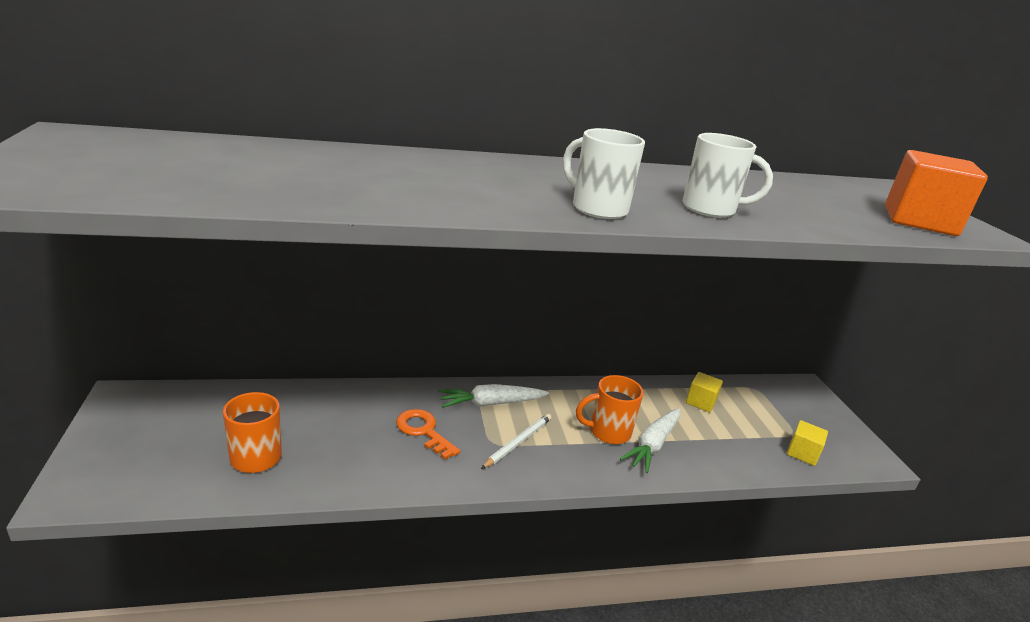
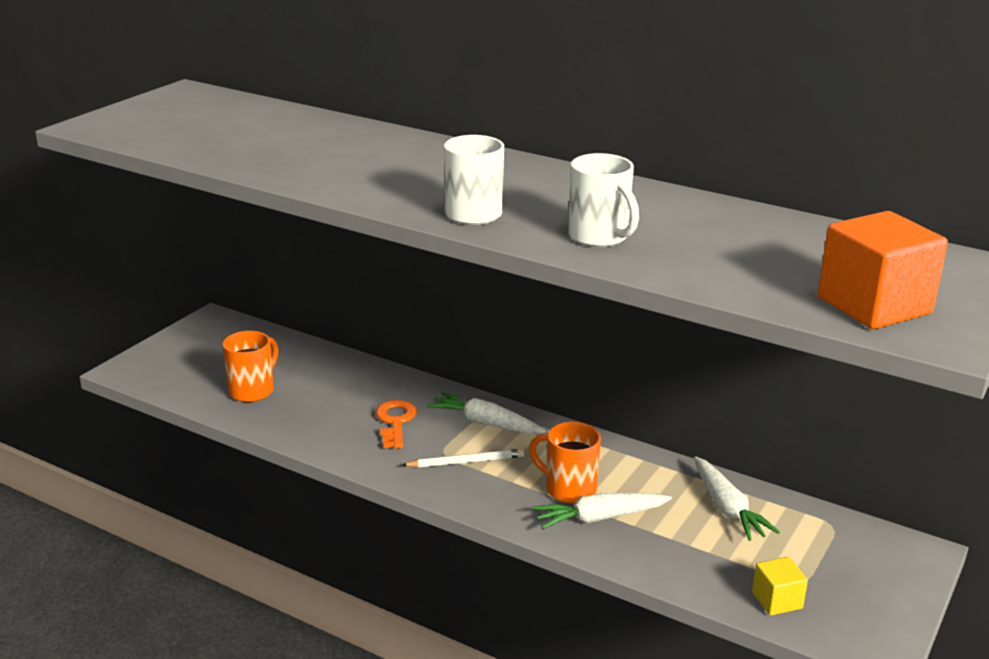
camera: 45 degrees right, 0 degrees up
yellow cube [686,372,723,412] -> white carrot [694,456,780,541]

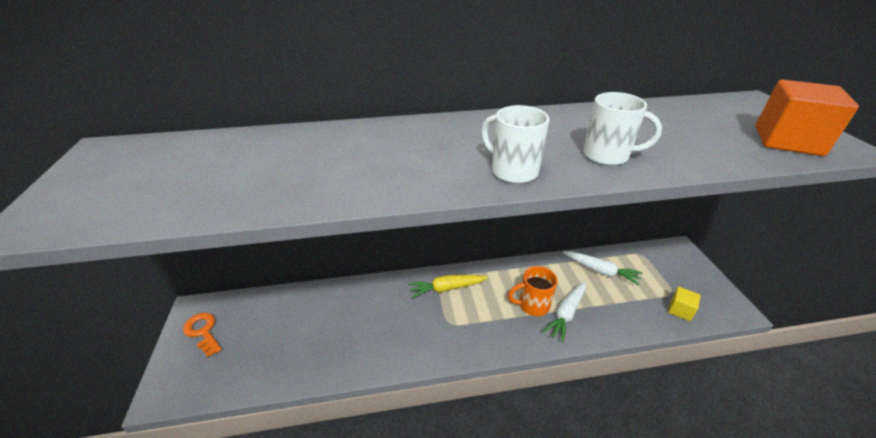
camera: 40 degrees left, 10 degrees up
orange mug [222,331,279,402] -> none
orange key [376,400,417,448] -> orange key moved to [183,313,222,357]
white pencil [402,449,524,468] -> none
white carrot [427,392,546,434] -> yellow carrot [408,275,488,298]

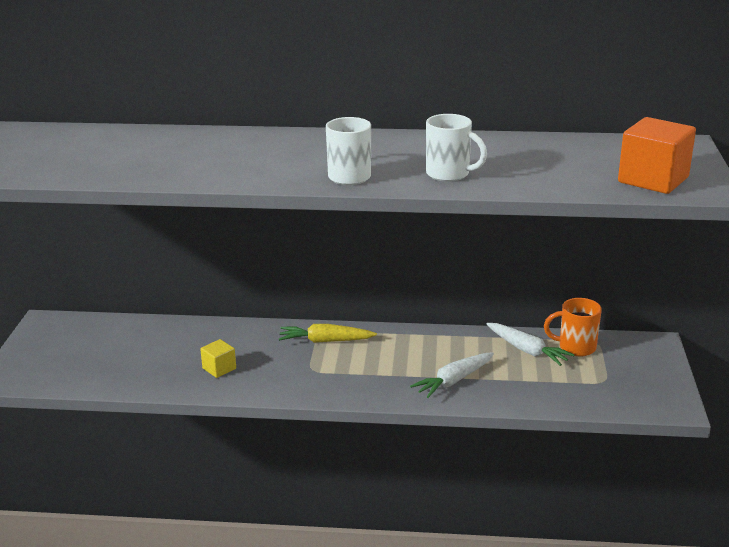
camera: 15 degrees right, 10 degrees down
orange key [183,313,222,357] -> none
orange mug [508,266,558,316] -> orange mug moved to [544,298,602,356]
yellow cube [668,287,701,321] -> yellow cube moved to [200,339,236,378]

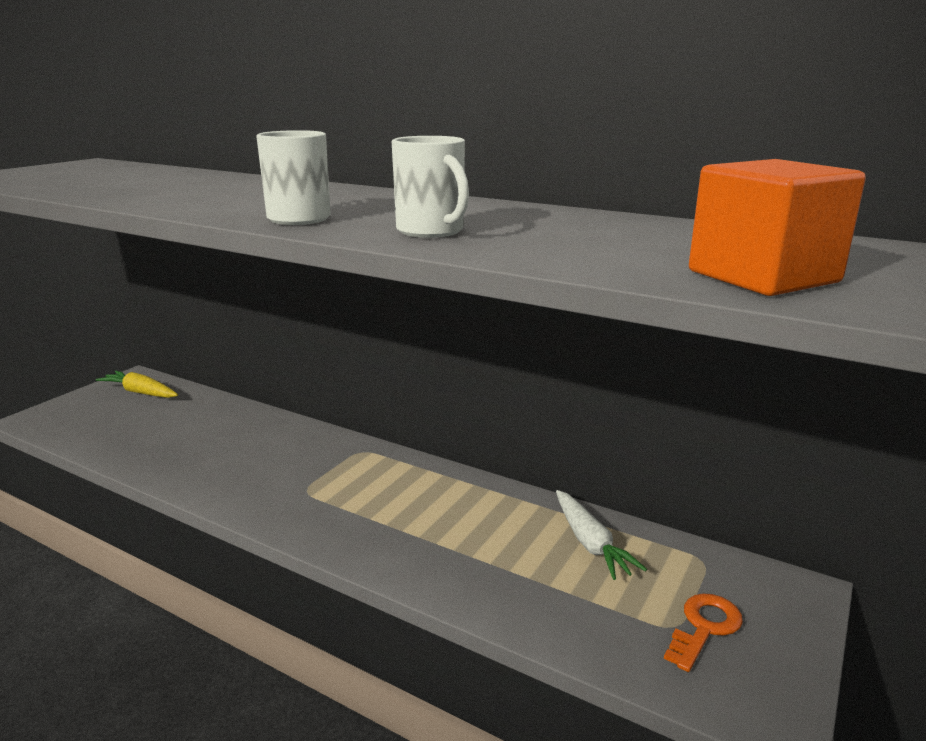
camera: 25 degrees right, 5 degrees down
yellow cube [200,339,236,378] -> none
yellow carrot [279,324,377,343] -> yellow carrot moved to [96,371,178,398]
white carrot [410,352,494,398] -> none
orange mug [544,298,602,356] -> none
none -> orange key [664,593,743,672]

